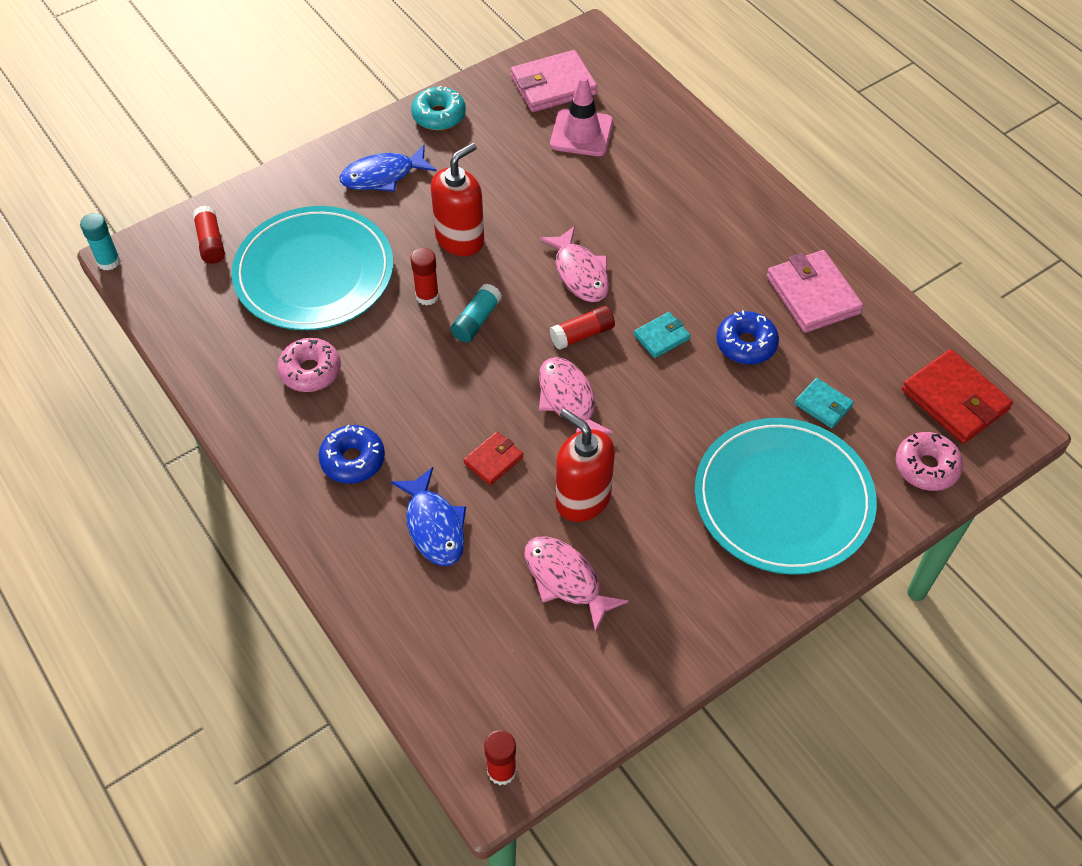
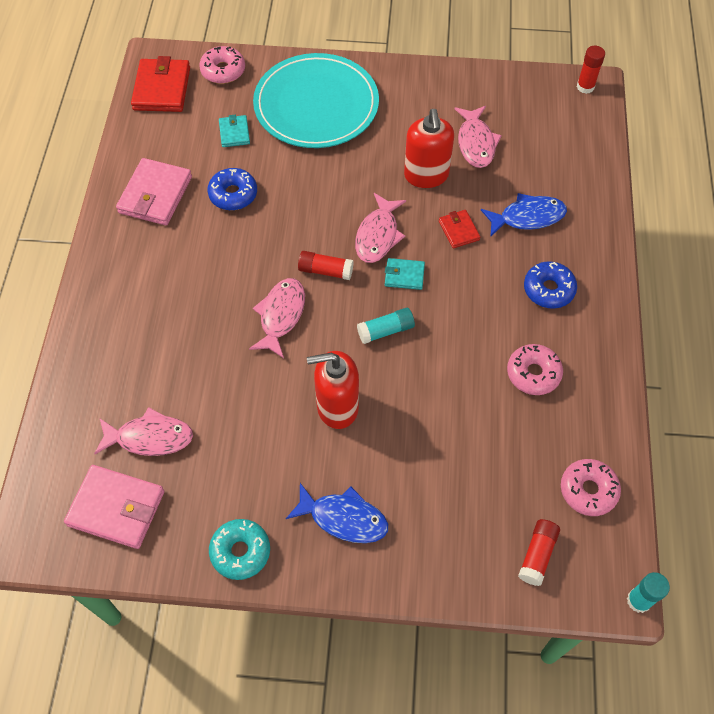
camera: 140 degrees left, 5 degrees up
turquoise plate [232,206,393,330] -> none
blue fish [391,467,466,566] -> blue fish turned 60 degrees clockwise [481,193,567,237]
red glue stick [411,248,439,306] -> none
red wallet [463,432,523,485] -> red wallet turned 75 degrees clockwise [439,210,480,248]
pink traffic cone [550,76,613,156] -> pink fish [94,407,193,456]
turquoise wallet [634,312,690,358] -> turquoise wallet moved to [385,258,425,290]
none -> pink donut [561,459,621,516]

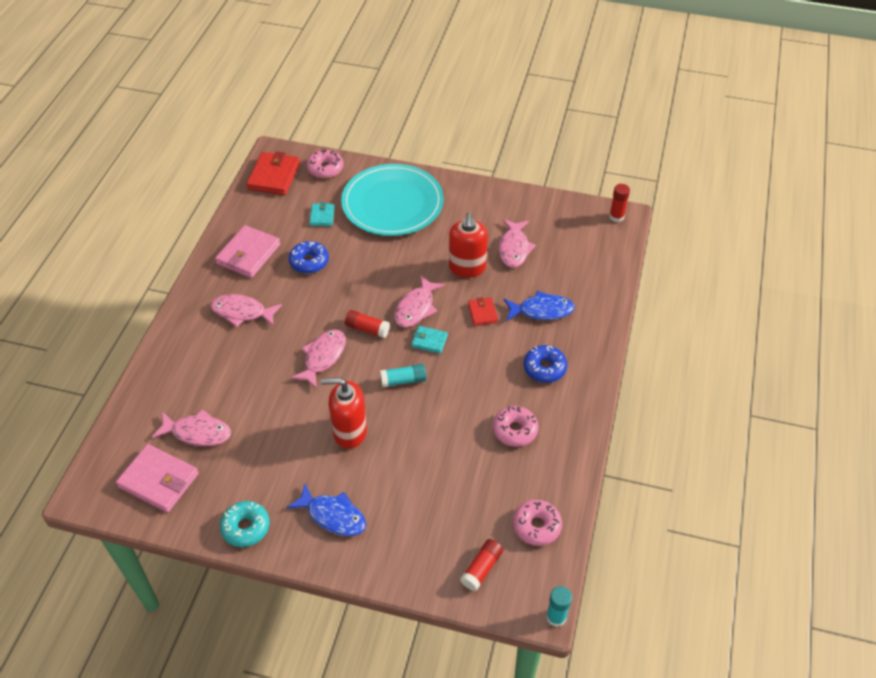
camera: 10 degrees right, 10 degrees down
none -> pink fish [211,294,282,327]

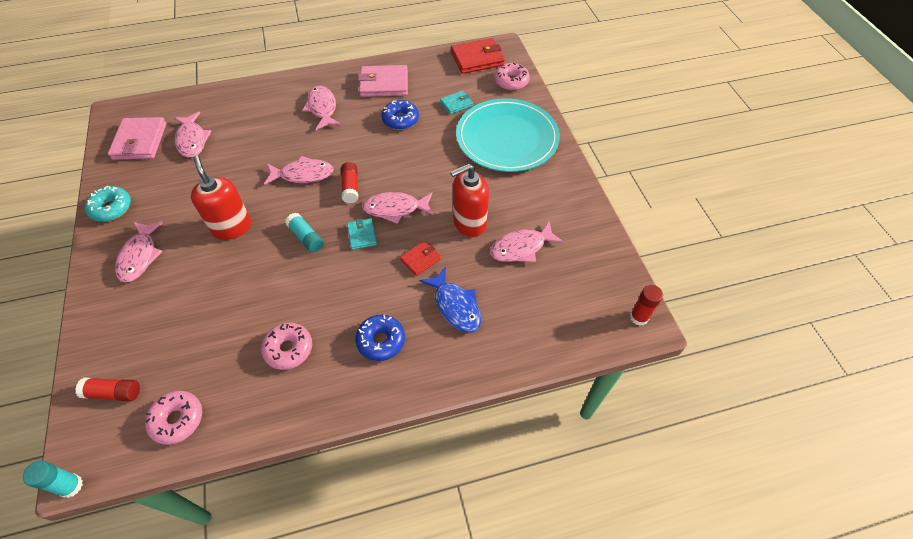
camera: 60 degrees right, 5 degrees up
blue fish [287,484,366,536] -> pink fish [115,221,164,283]

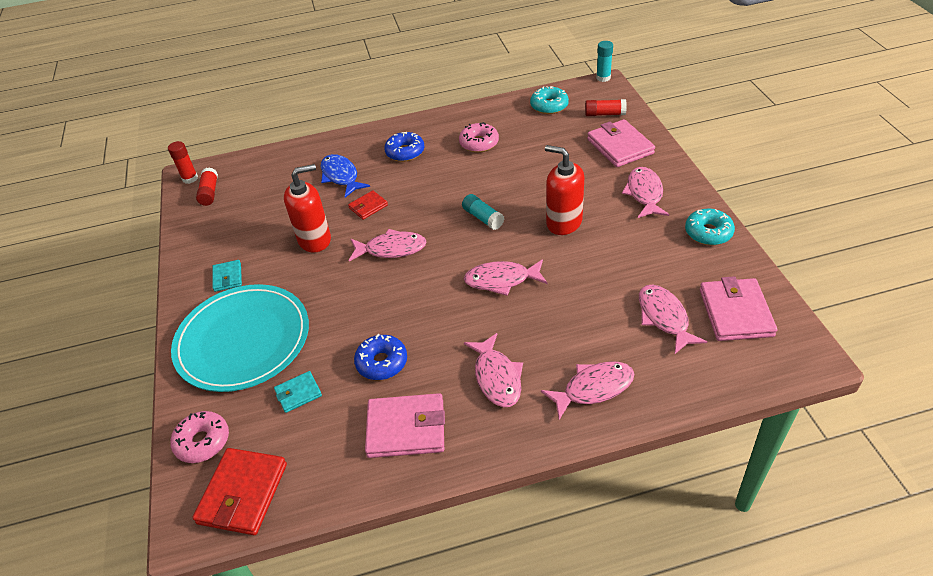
camera: 175 degrees left, 10 degrees down
pink donut [145,391,202,445] -> turquoise donut [530,86,569,114]
red soap dispenser [191,156,251,240] -> red soap dispenser turned 150 degrees clockwise [545,145,584,235]
red glue stick [341,162,358,203] -> red glue stick moved to [196,167,218,206]
turquoise wallet [347,218,377,250] -> turquoise wallet moved to [212,260,242,292]
red wallet [451,38,505,74] -> red wallet turned 60 degrees counterclockwise [192,448,287,535]
pink fish [490,221,564,262] -> pink fish moved to [541,361,634,420]
none -> pink wallet [587,119,655,167]

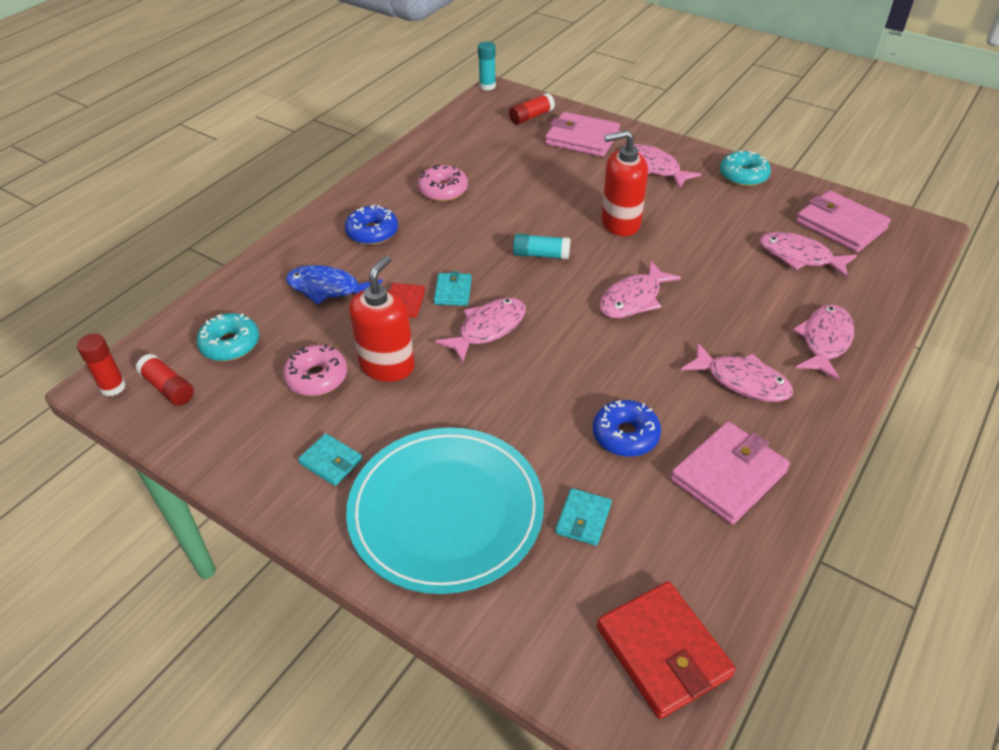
camera: 45 degrees left, 0 degrees up
pink donut [170,411,229,463] -> pink donut moved to [283,344,347,396]
turquoise donut [530,86,569,114] -> turquoise donut moved to [196,313,259,361]
none -> turquoise wallet [434,271,472,306]

